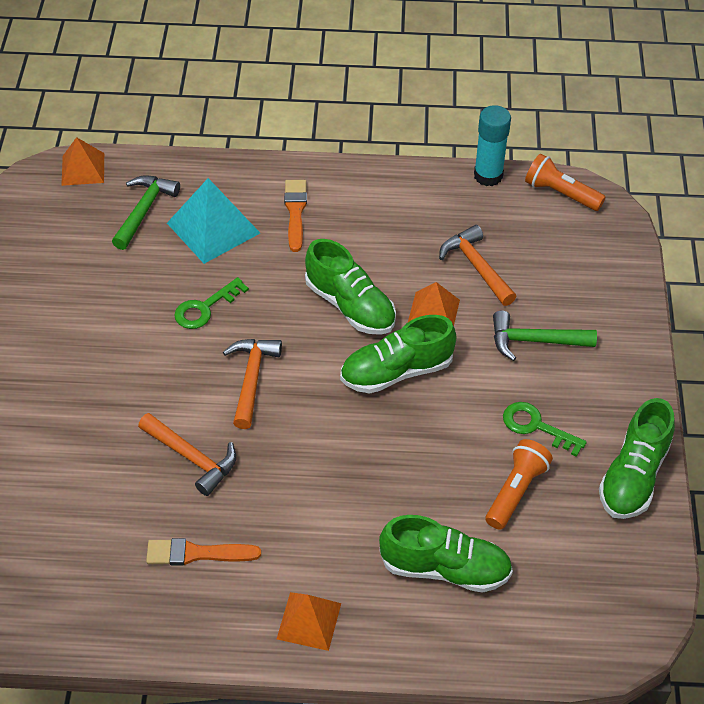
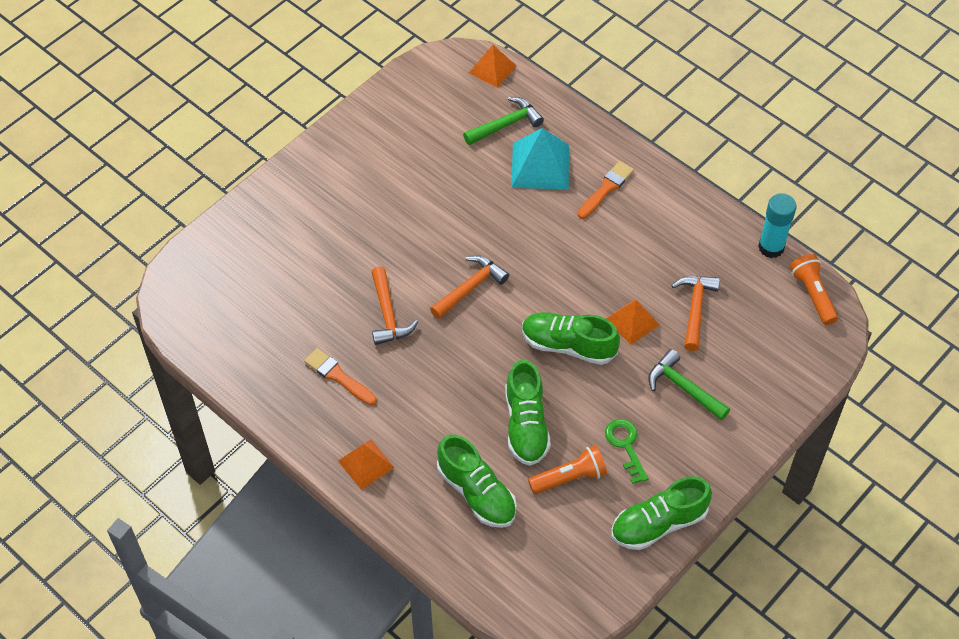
camera: 40 degrees right, 5 degrees up
green key [174,277,249,329] -> none
green shoe [305,239,396,335] -> green shoe moved to [505,360,551,466]

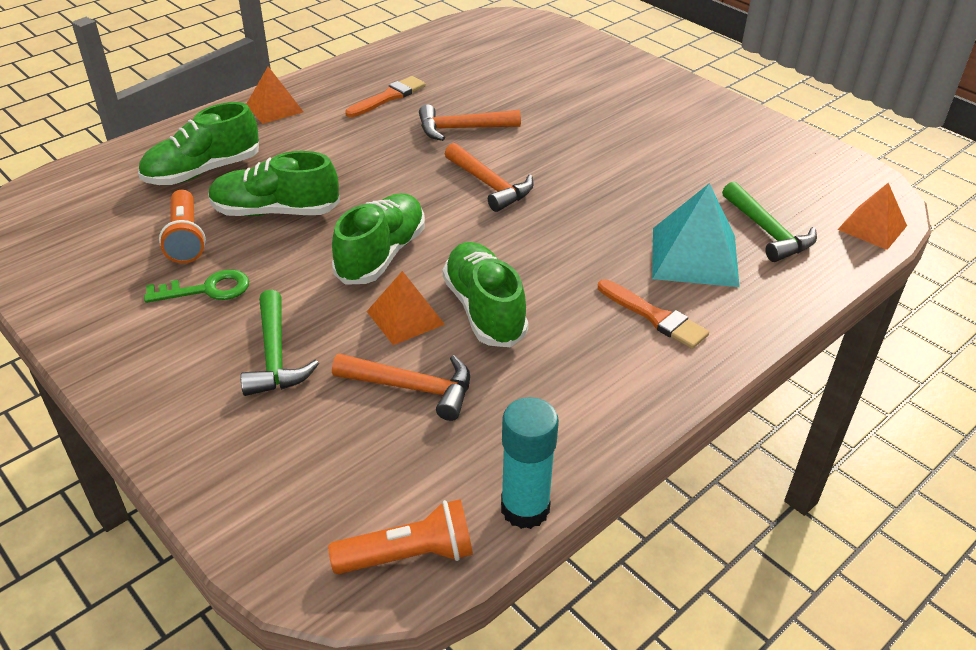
camera: 95 degrees right, 15 degrees down
green shoe [611,476,712,550] -> green shoe moved to [443,242,528,347]
green hammer [648,349,730,420] -> green hammer turned 120 degrees clockwise [240,290,319,396]

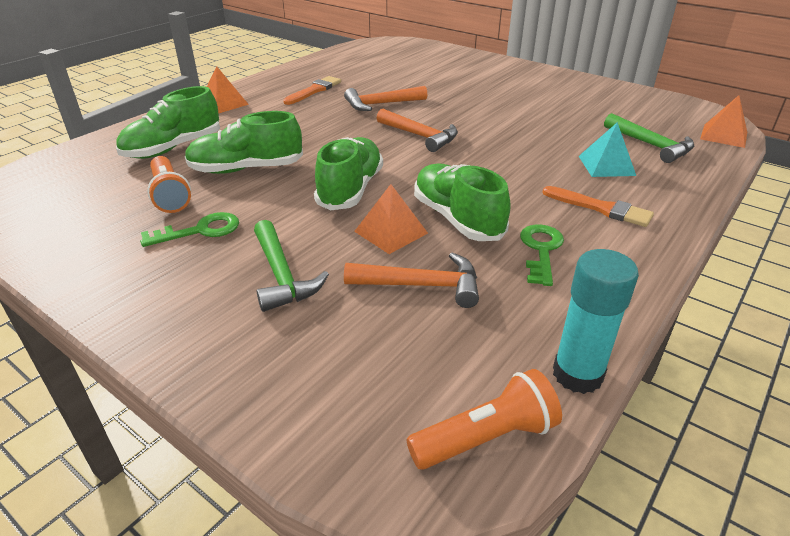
camera: 10 degrees left, 5 degrees down
turquoise pyramid [652,183,740,287] -> turquoise pyramid [578,122,636,177], size x0.64
none -> green key [520,224,564,286]

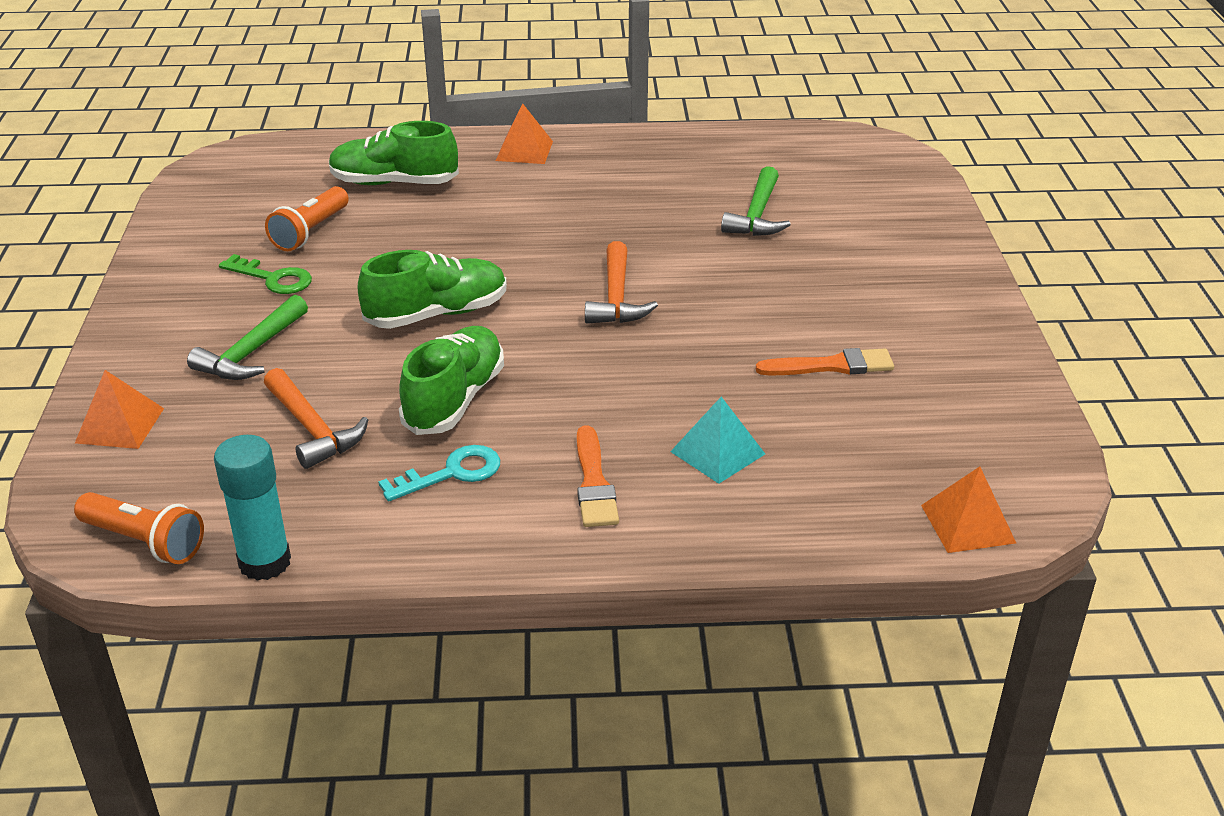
camera: 50 degrees right, 0 degrees up
green shoe [185,111,303,174] -> none
orange brush [283,76,341,105] -> orange brush moved to [756,348,894,375]
orange hammer [344,86,427,111] -> none
orange pyramid [354,184,428,254] -> orange pyramid moved to [75,370,164,449]
green key [520,224,564,286] -> turquoise key [378,445,500,501]
green hammer [604,113,694,163] -> green hammer moved to [721,166,791,236]

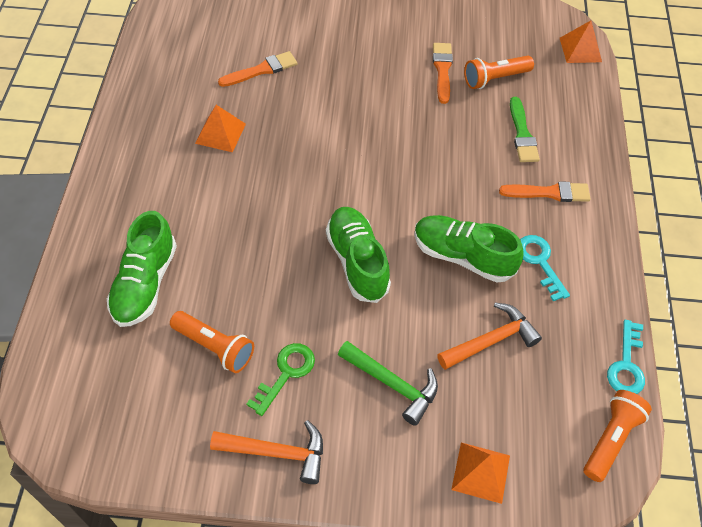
camera: 85 degrees left, 20 degrees up
turquoise glue stick [214,435,291,581] -> turquoise key [607,320,645,394]
orange pyramid [496,103,553,164] -> orange pyramid moved to [195,105,246,152]
orange hammer [585,241,658,324] -> orange hammer moved to [210,420,323,484]
turquoise pyramid [670,397,765,484] -> green brush [510,97,540,162]
green hammer [721,166,791,236] -> orange brush [218,51,297,87]
none -> orange flashlight [464,56,534,89]

